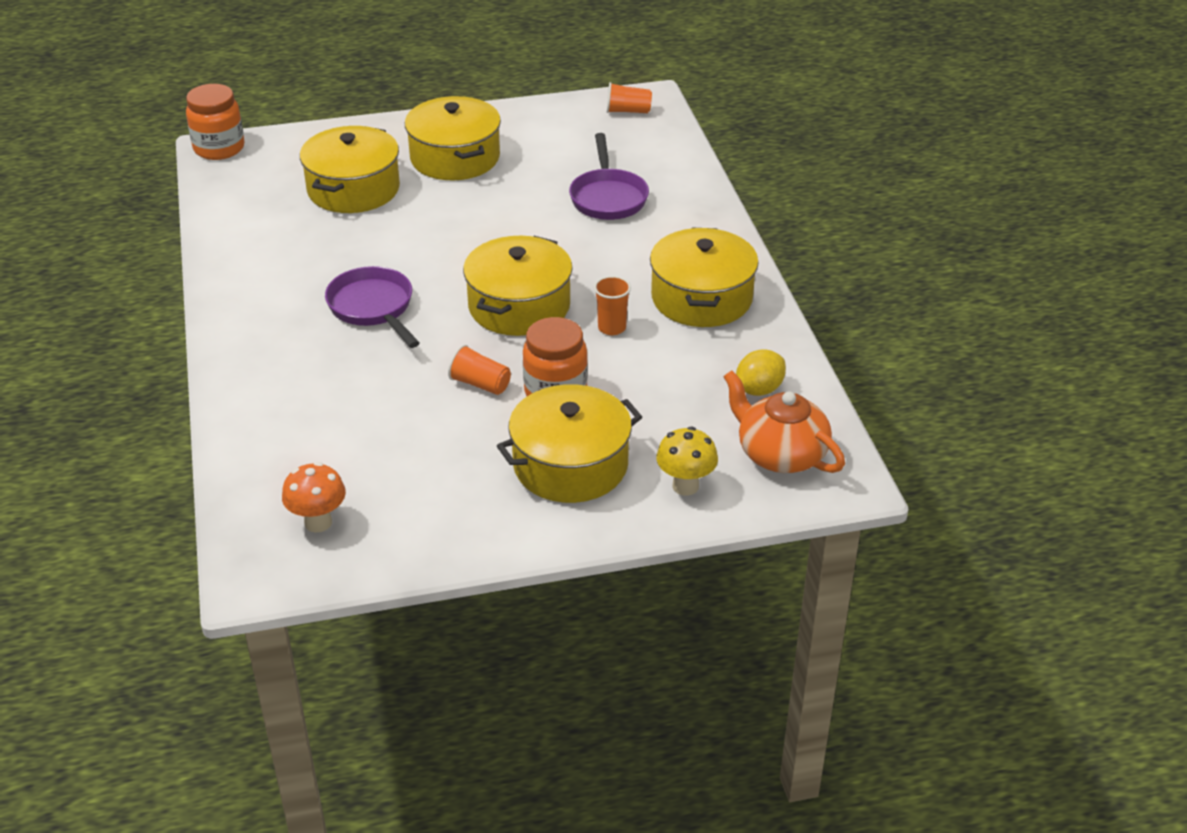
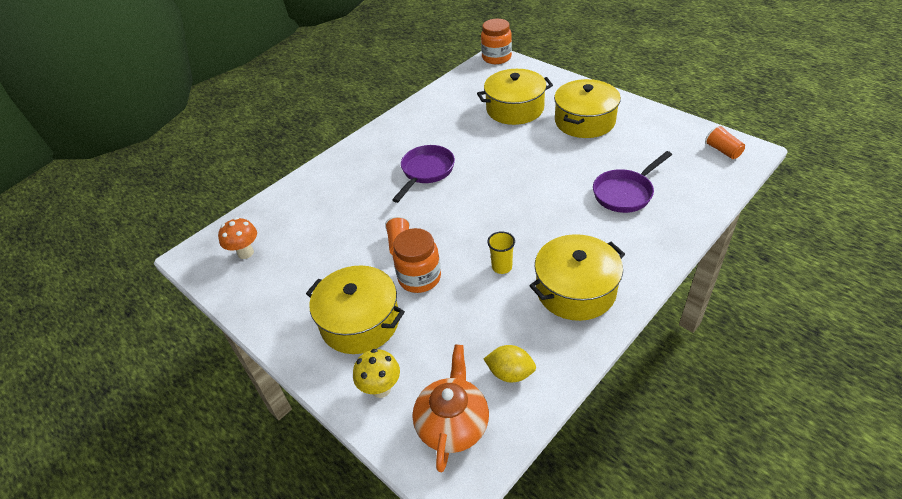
camera: 60 degrees right, 5 degrees up
yellow pot [463,236,573,336] -> none
orange cup [594,276,631,335] -> yellow cup [487,231,515,274]

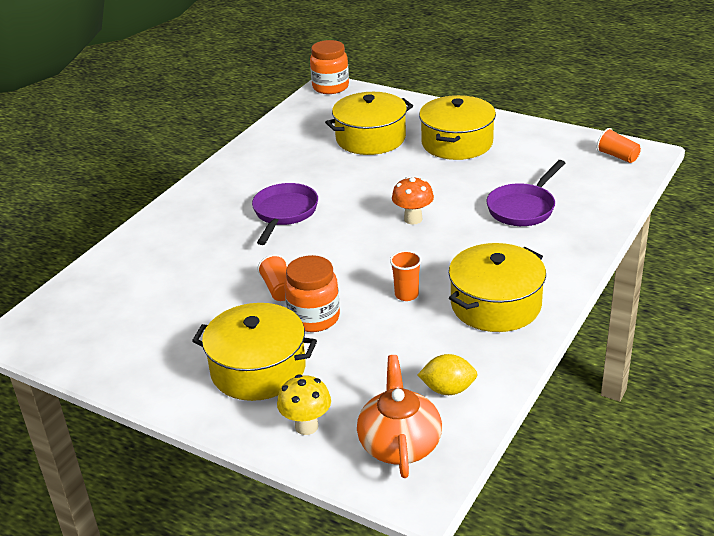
camera: 15 degrees left, 10 degrees down
orange mushroom [218,217,257,259] -> orange mushroom moved to [392,176,434,225]
yellow cup [487,231,515,274] -> orange cup [390,250,422,301]

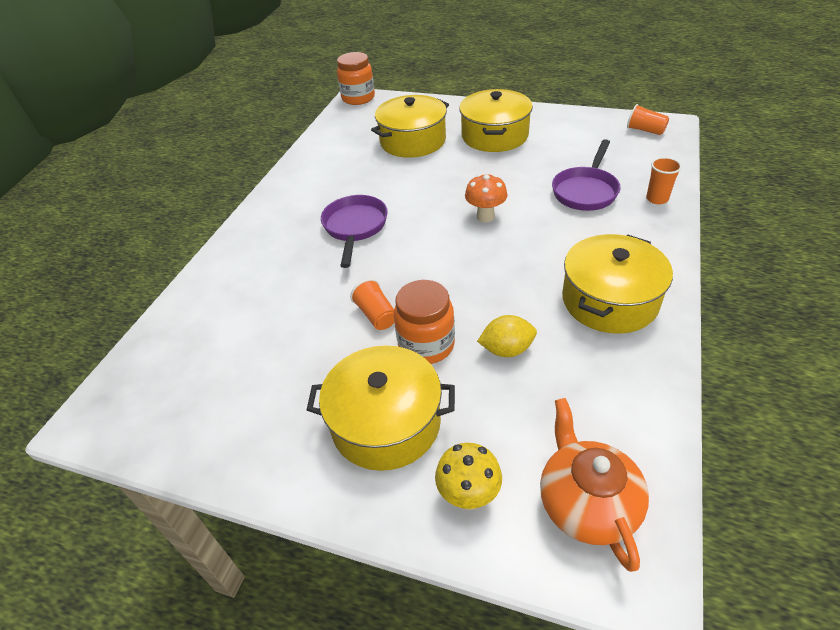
camera: 10 degrees left, 10 degrees up
orange cup [390,250,422,301] -> orange cup moved to [646,157,682,205]
yellow lemon [418,354,477,395] -> yellow lemon moved to [477,315,537,357]

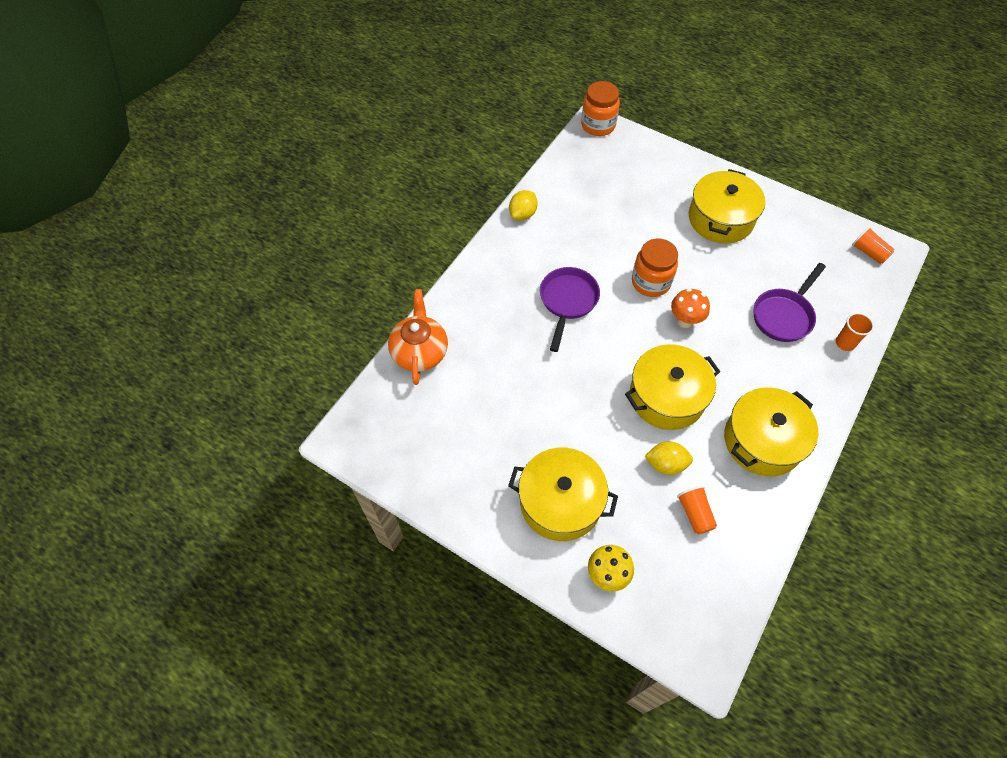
camera: 10 degrees right, 15 degrees up
orange cup [350,279,395,330] -> orange cup moved to [677,486,717,534]
yellow pot [371,95,449,158] -> yellow pot moved to [625,344,720,430]
orange jar [394,280,455,364] -> orange jar moved to [632,238,678,297]
orange teapot [540,398,649,572] -> orange teapot moved to [388,289,448,385]
none -> yellow lemon [509,190,538,220]

